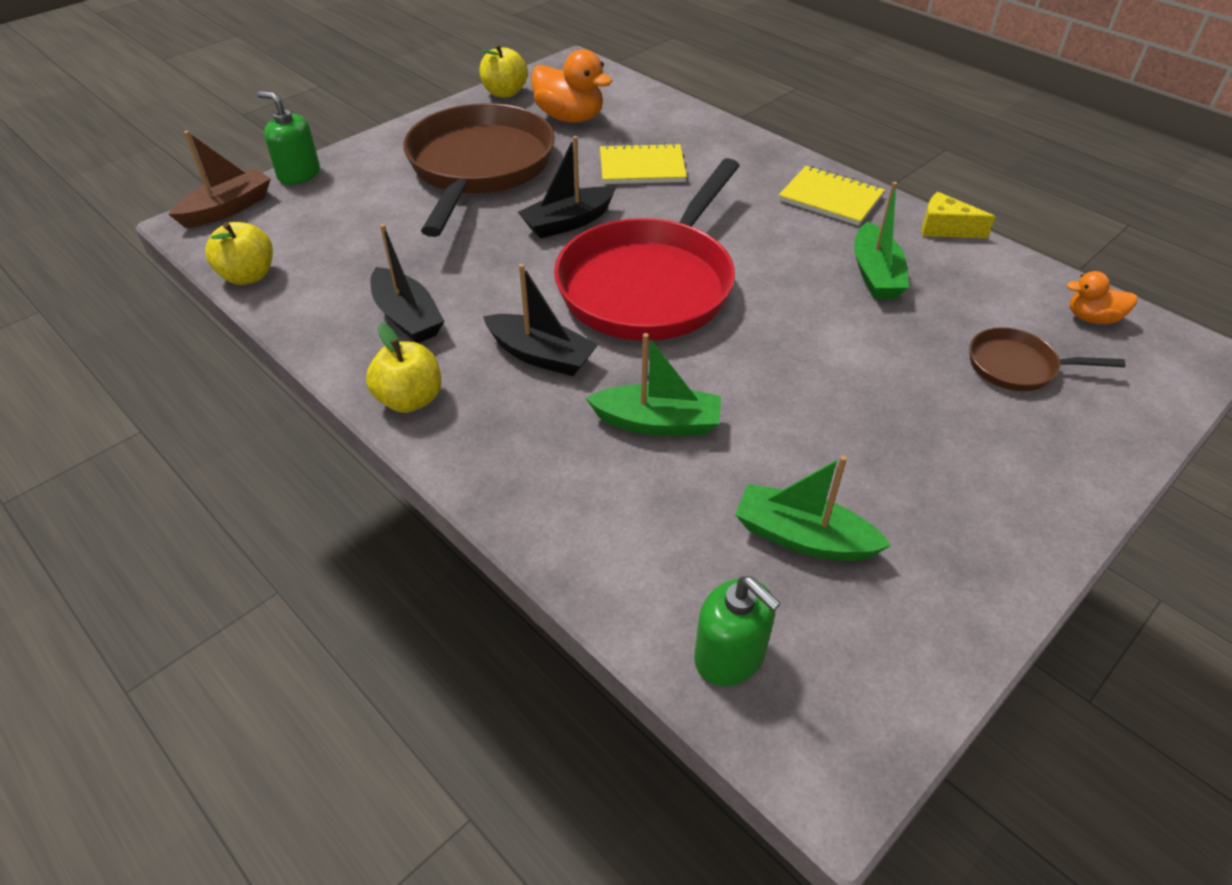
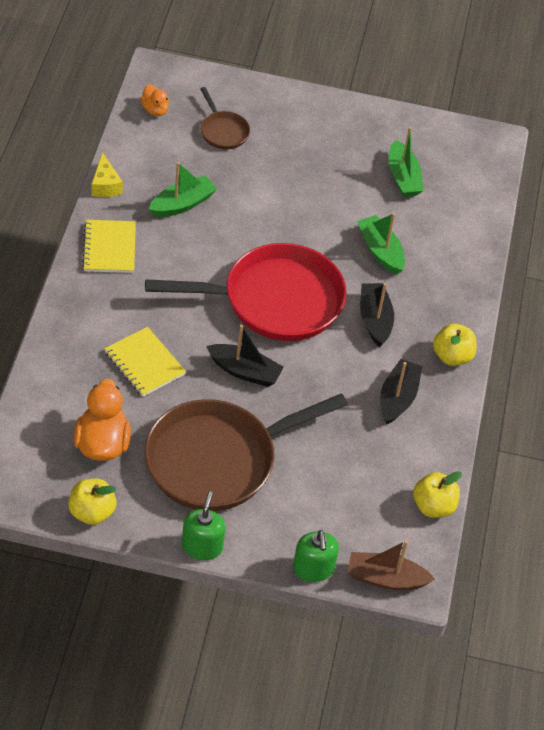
camera: 130 degrees left, 5 degrees up
green soap dispenser [694,577,781,686] -> green soap dispenser moved to [182,491,225,560]

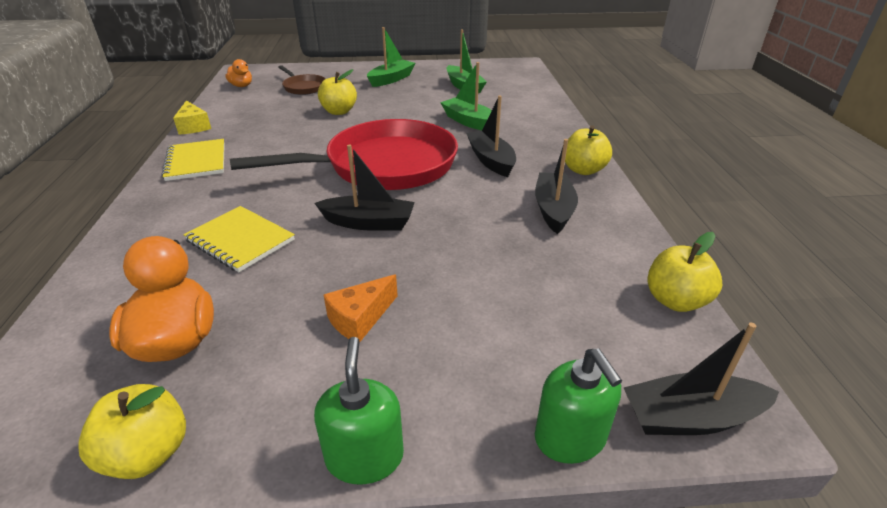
camera: 10 degrees left, 15 degrees down
brown pan [145,393,348,511] -> orange cheese [324,274,398,343]
green boat [149,162,217,217] -> green boat moved to [367,27,415,87]
brown boat [348,540,435,590] -> black boat [624,323,779,435]
none -> yellow apple [318,69,357,115]

